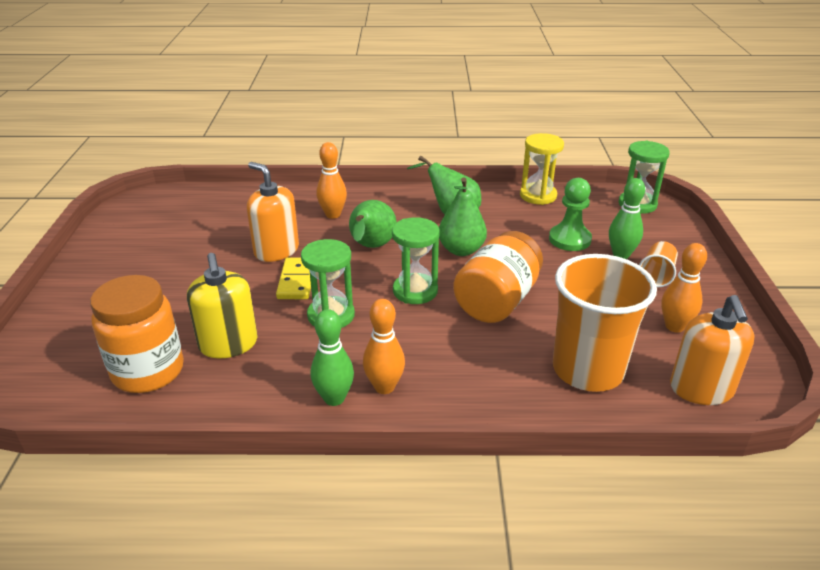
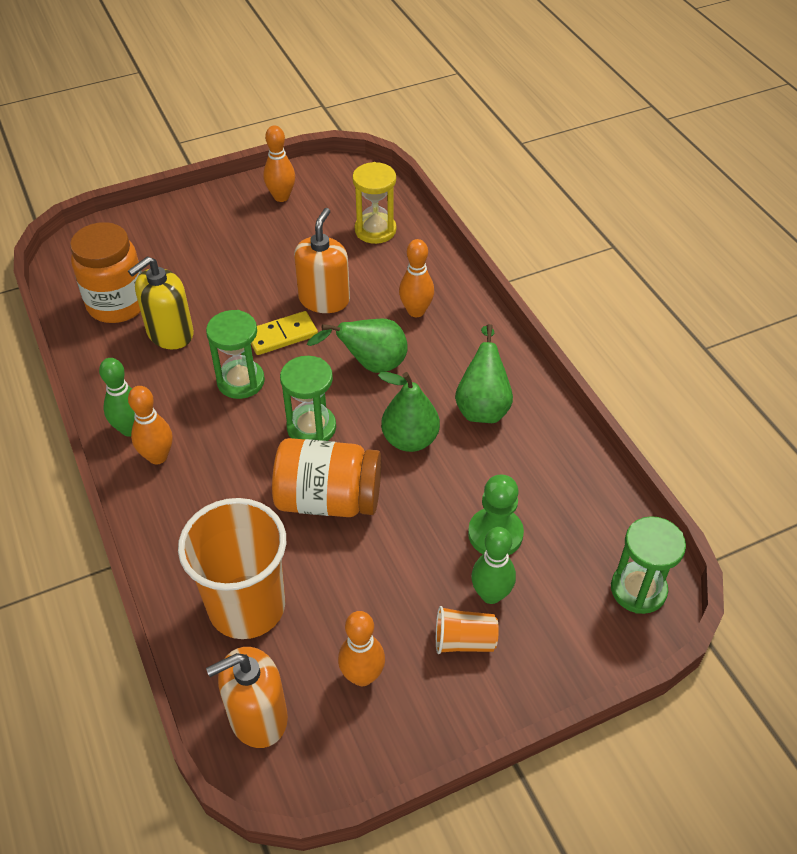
camera: 65 degrees right, 15 degrees up
yellow hourglass [520,133,564,205] -> yellow hourglass moved to [352,162,396,244]
none -> orange bowling pin [264,125,295,202]

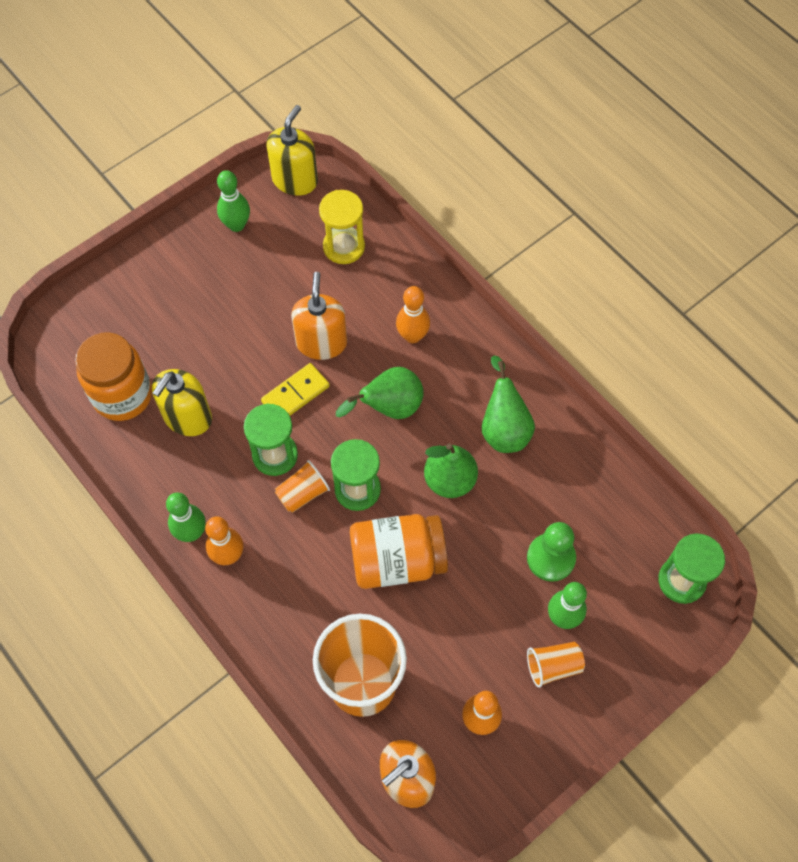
camera: 15 degrees left, 15 degrees up
orange bowling pin [264,125,295,202] -> green bowling pin [217,170,250,232]
none -> yellow soap dispenser [266,105,318,196]
none -> orange cup [275,460,330,513]

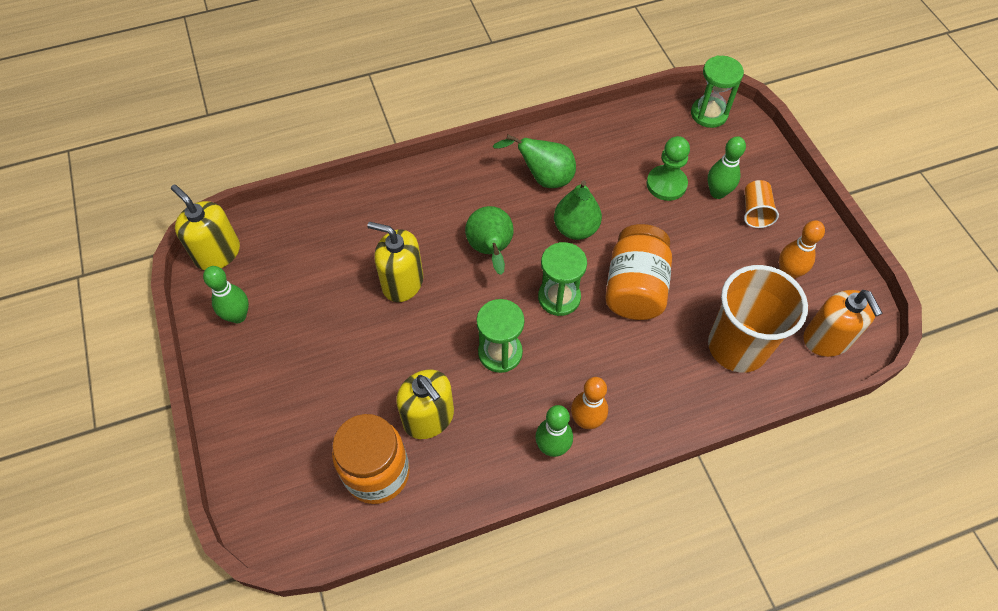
camera: 70 degrees left, 5 degrees down
yellow domino [261,363,330,416] -> none
orange cup [275,460,330,513] -> none
orange soap dispenser [291,272,347,360] -> yellow soap dispenser [368,222,423,302]
yellow hourglass [319,190,365,264] -> none
orange bowling pin [396,286,430,343] -> none

